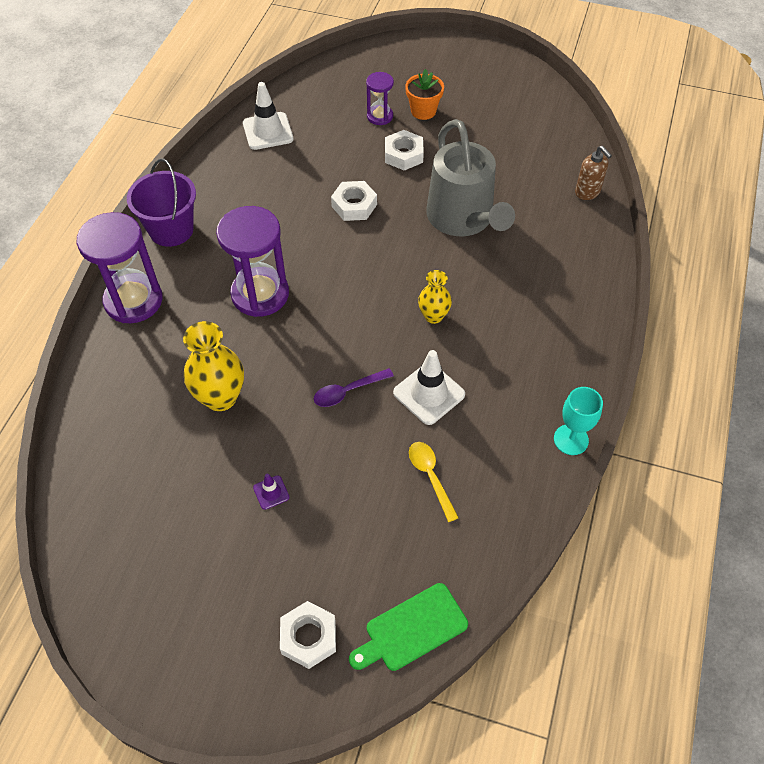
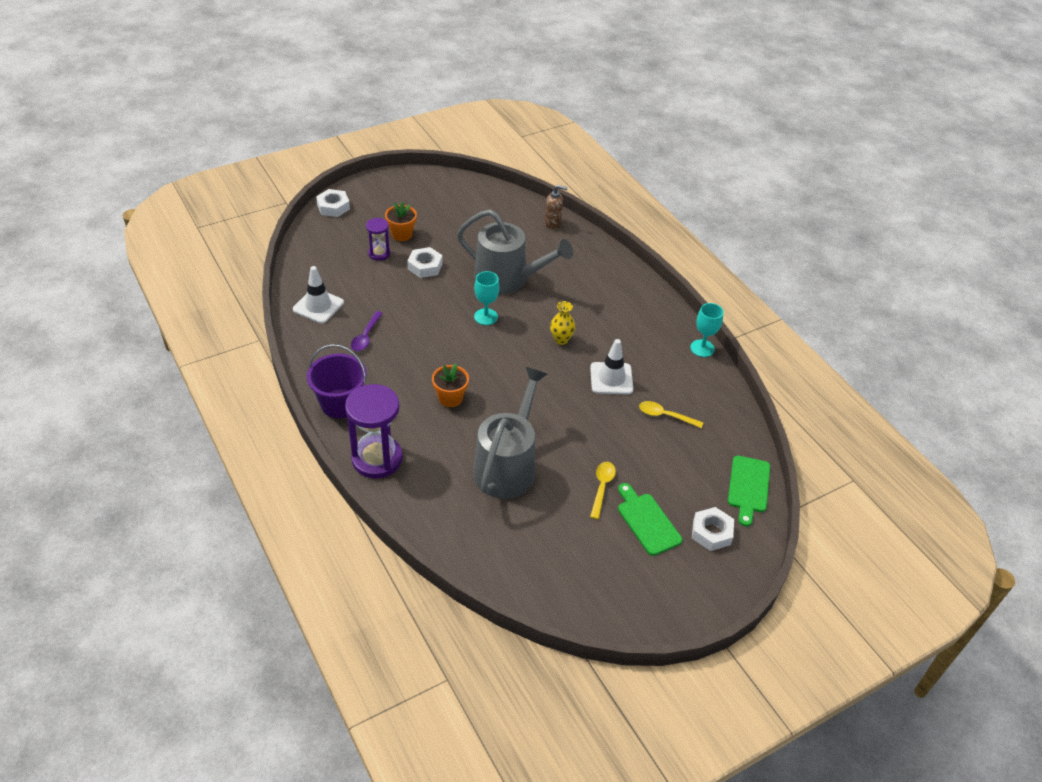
camera: 50 degrees left, 10 degrees down
yellow vase [183,321,244,411] -> grey watering can [473,367,547,499]
purple hourglass [216,206,289,317] -> orange flower pot [432,363,469,407]
purple traffic cone [253,474,289,510] -> yellow spoon [590,462,616,519]
purple spoon [314,368,394,407] -> purple spoon moved to [351,311,383,351]
white nut [331,181,377,221] -> white nut moved to [316,189,350,217]
none -> turquoise goblet [474,271,499,325]
none -> green cutting board [618,483,682,556]

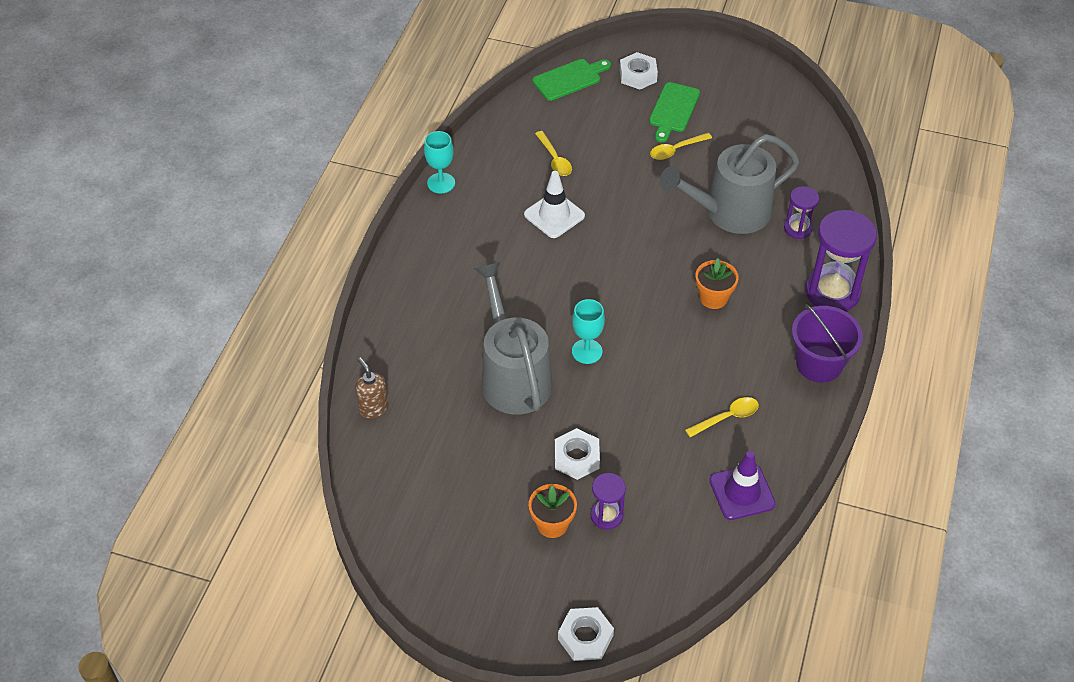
camera: 130 degrees left, 5 degrees up
white traffic cone [293,266,344,324] -> purple traffic cone [709,451,776,520]
purple spoon [351,311,383,351] -> yellow spoon [685,397,759,437]
yellow vase [550,301,575,345] -> none
none -> purple hourglass [784,186,819,239]

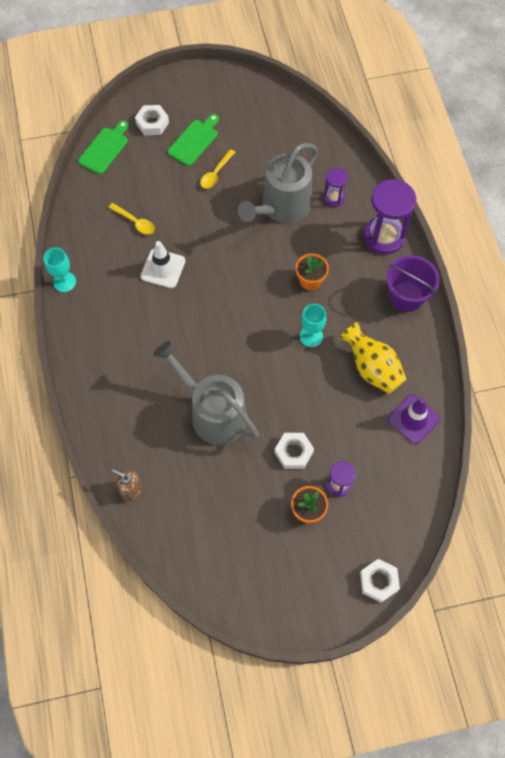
camera: 30 degrees left, 15 degrees up
turquoise goblet [572,299,605,364] -> turquoise goblet moved to [300,304,326,347]
green cutting board [649,82,700,142] -> green cutting board turned 135 degrees counterclockwise [168,114,219,166]
yellow spoon [685,397,759,437] -> yellow vase [339,322,407,394]

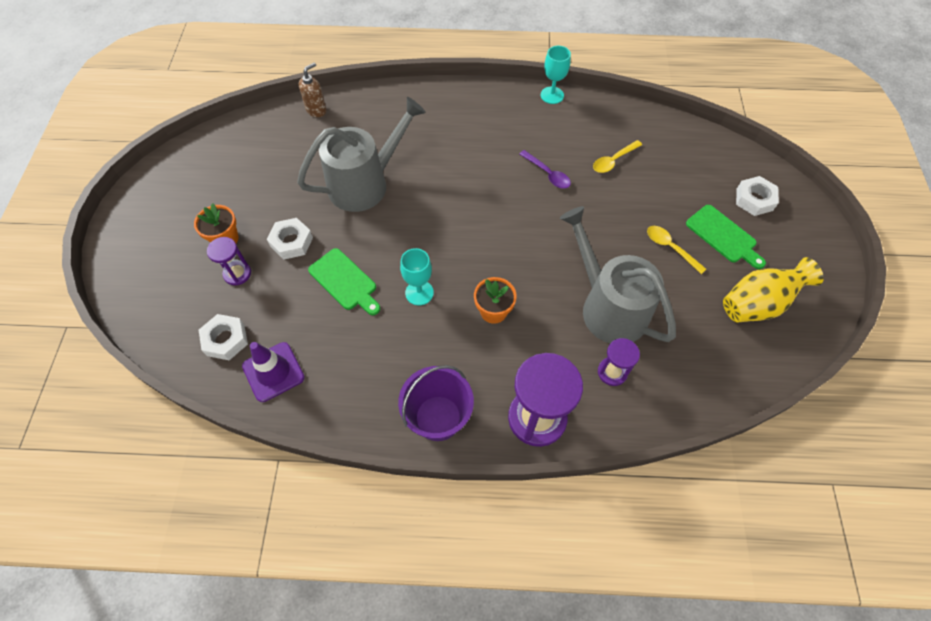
camera: 105 degrees right, 5 degrees down
green cutting board [78,120,129,174] -> green cutting board moved to [308,248,380,315]
white traffic cone [141,241,185,288] -> purple spoon [519,150,571,189]
yellow vase [339,322,407,394] -> yellow vase moved to [723,257,824,322]
white nut [360,559,400,603] -> white nut moved to [199,314,248,360]

